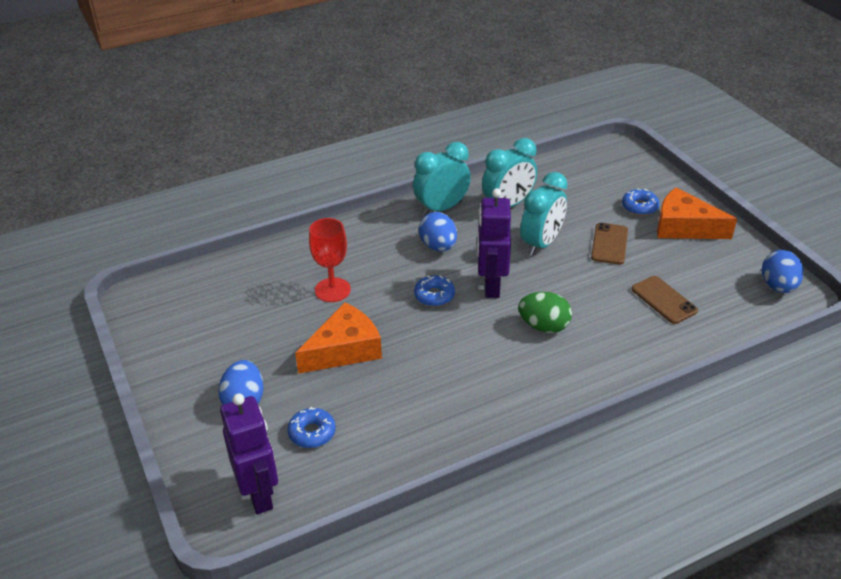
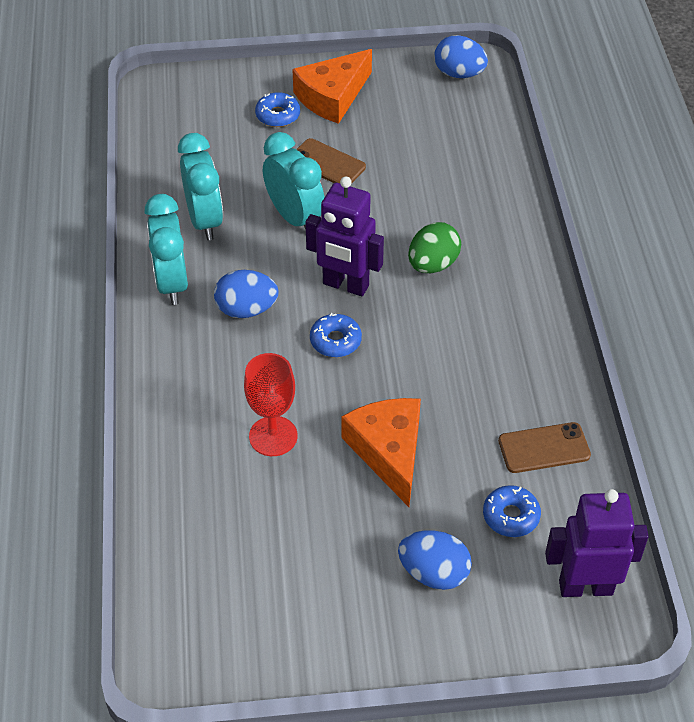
camera: 70 degrees left, 10 degrees up
brown phone [632,276,698,324] -> brown phone moved to [498,422,591,473]

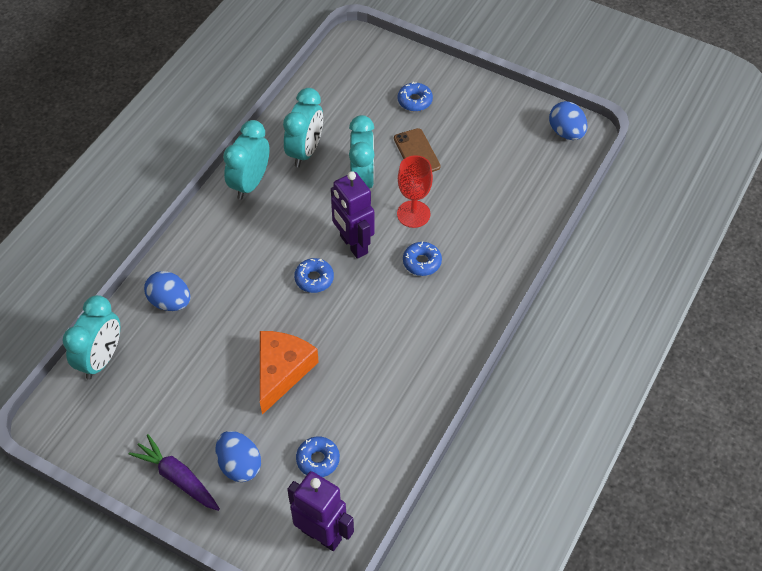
camera: 35 degrees right, 5 degrees up
blue egg [214,270,279,318] -> blue egg moved to [144,271,190,311]
red goblet [244,353,297,456] -> red goblet moved to [397,155,433,228]
orange cheese [292,49,372,124] -> none
green egg [408,222,461,273] -> blue donut [403,241,442,276]
brown phone [498,422,591,473] -> none
none -> turquoise clock [62,295,120,380]
none -> purple carrot [128,434,220,511]

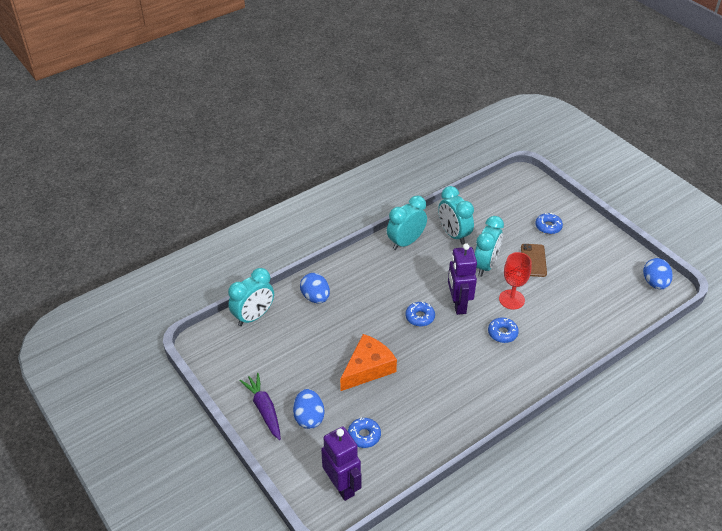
camera: 25 degrees right, 10 degrees down
turquoise clock [283,88,323,167] -> turquoise clock turned 105 degrees clockwise [438,186,474,244]

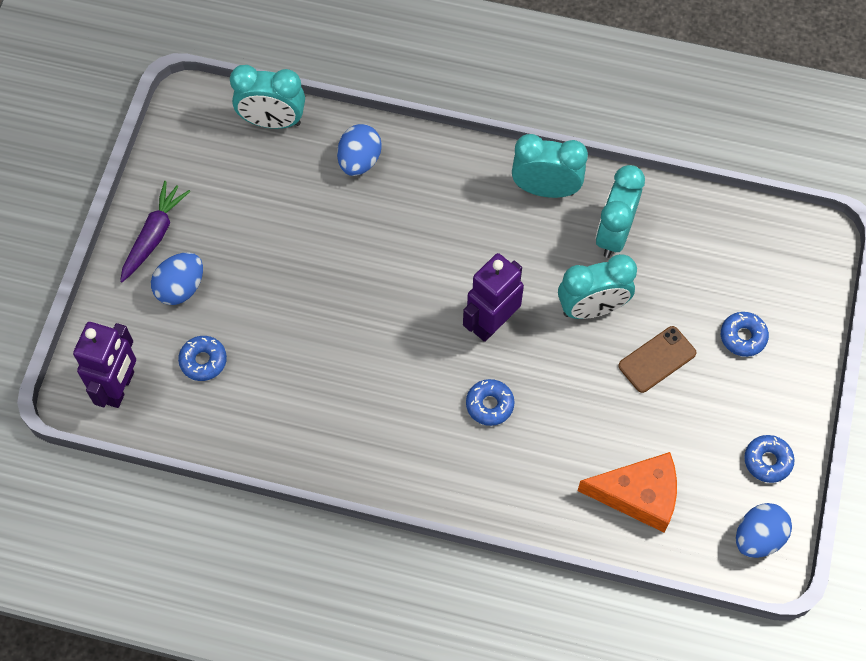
camera: 50 degrees right, 20 degrees up
orange cheese [340,334,397,391] -> orange cheese moved to [577,452,677,533]
blue donut [405,302,435,327] -> blue donut moved to [744,435,795,483]
red goblet [499,252,532,310] -> none

